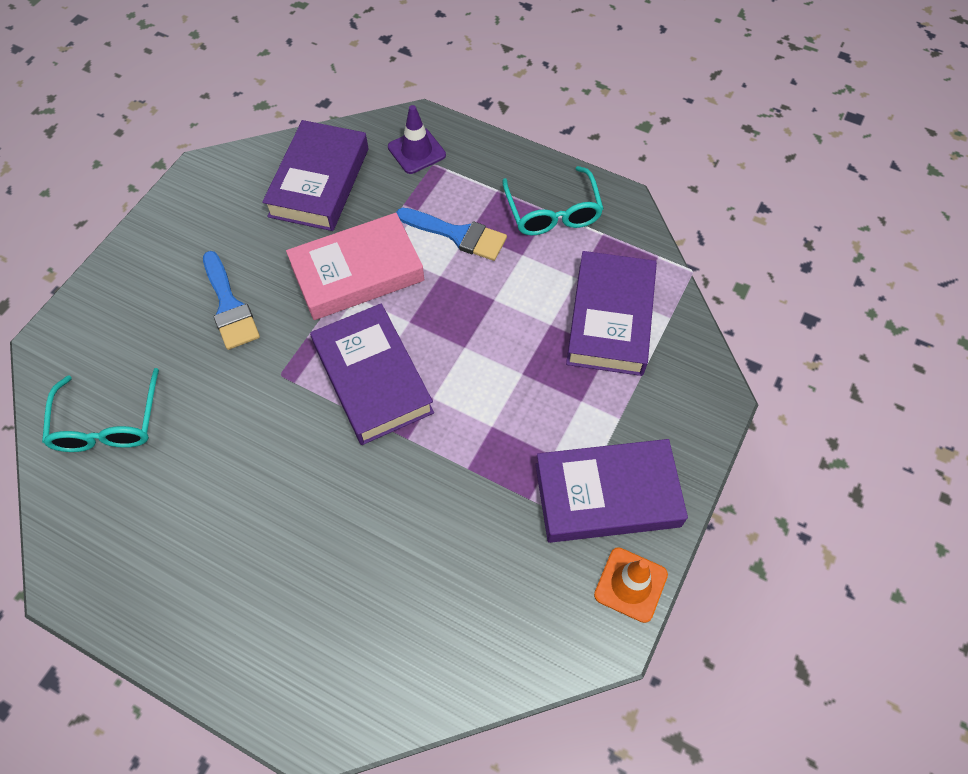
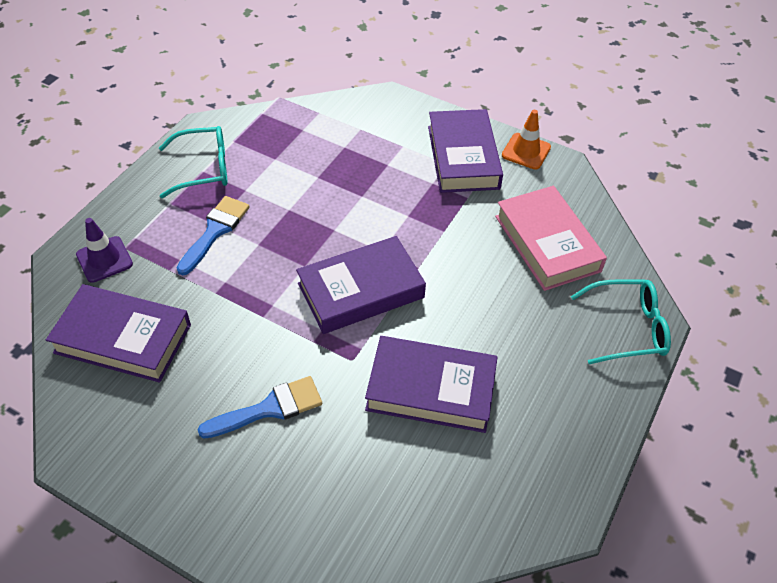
camera: 90 degrees left, 10 degrees down
turquoise glasses [42,368,159,452] -> turquoise glasses moved to [571,279,671,364]
pink book [286,213,424,320] -> pink book moved to [495,186,607,291]
purple book [566,251,657,376] -> purple book moved to [365,336,498,433]

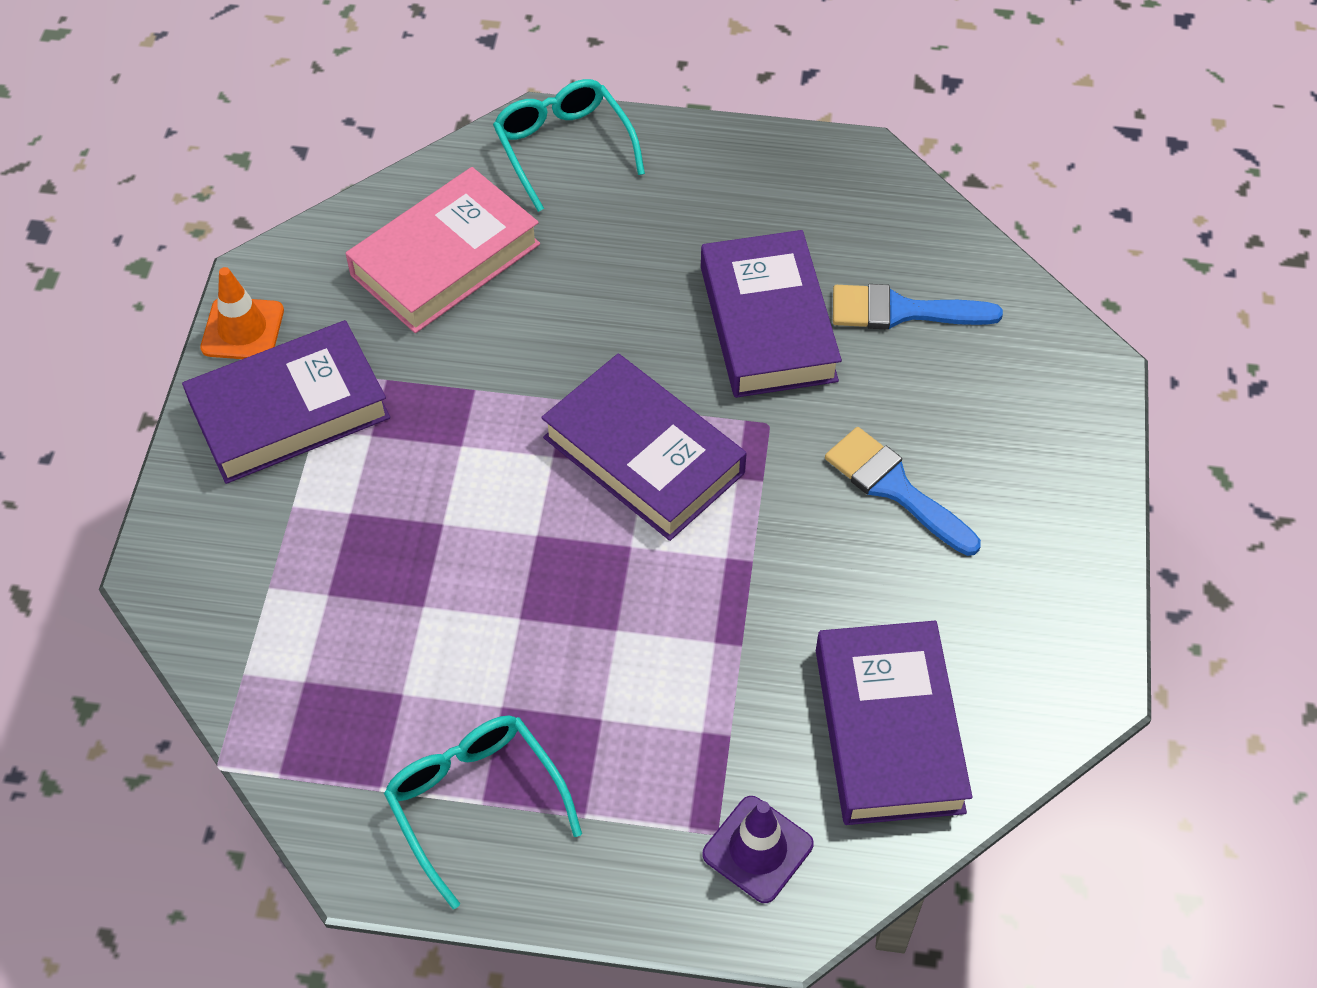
camera: 110 degrees left, 5 degrees up
blue brush [177,196,250,275] -> blue brush moved to [833,284,1003,330]

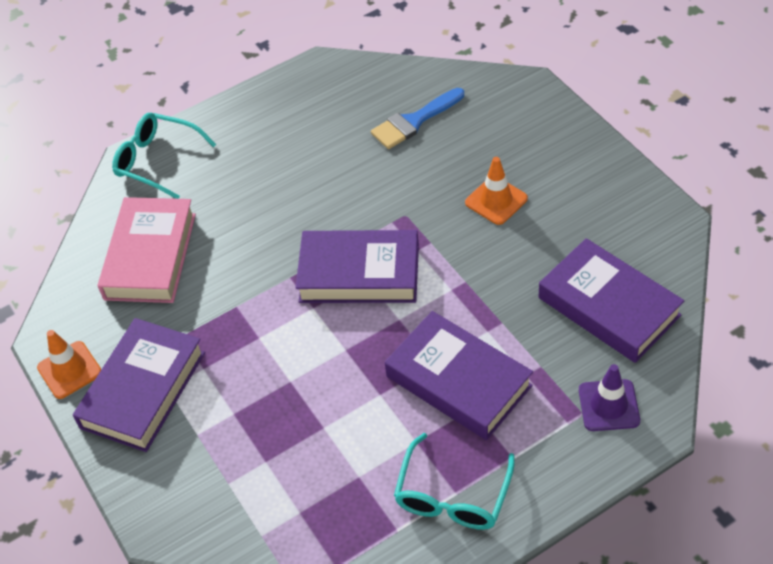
camera: 35 degrees left, 5 degrees down
turquoise glasses [384,716,582,909] -> turquoise glasses turned 90 degrees counterclockwise [394,433,515,530]
purple book [701,230,842,398] -> purple book moved to [385,311,533,440]
blue brush [825,427,981,556] -> orange traffic cone [465,157,528,225]

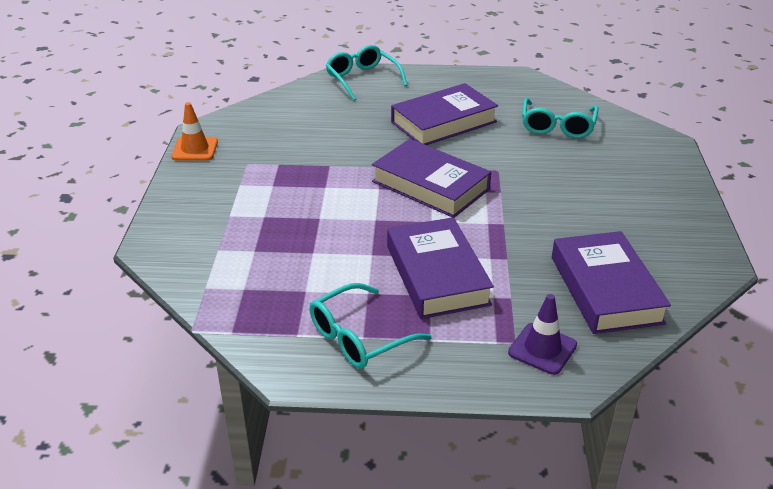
camera: 30 degrees right, 15 degrees down
purple book [73,318,205,452] -> purple book moved to [391,83,498,145]
pink book [98,197,196,303] -> none
blue brush [371,88,464,149] -> turquoise glasses [522,98,598,138]
orange traffic cone [465,157,528,225] -> none

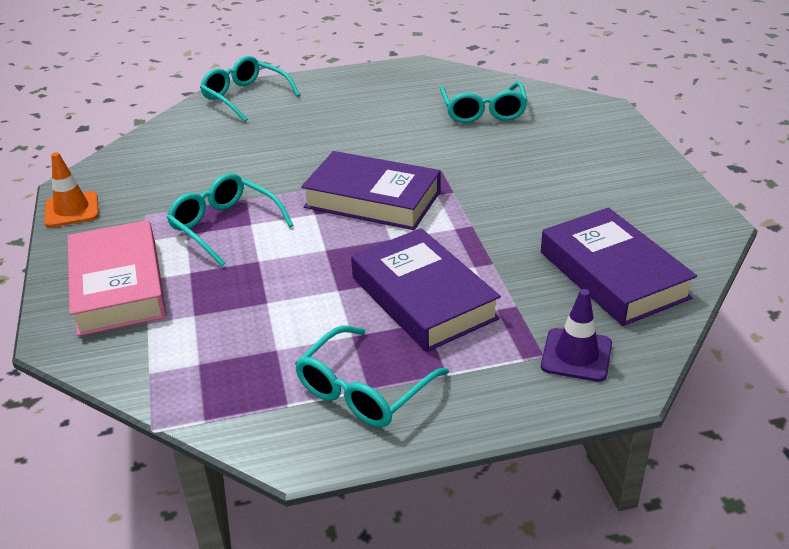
camera: 15 degrees left, 0 degrees up
purple book [391,83,498,145] -> none
none -> pink book [68,220,167,336]
none -> turquoise glasses [167,173,294,266]

